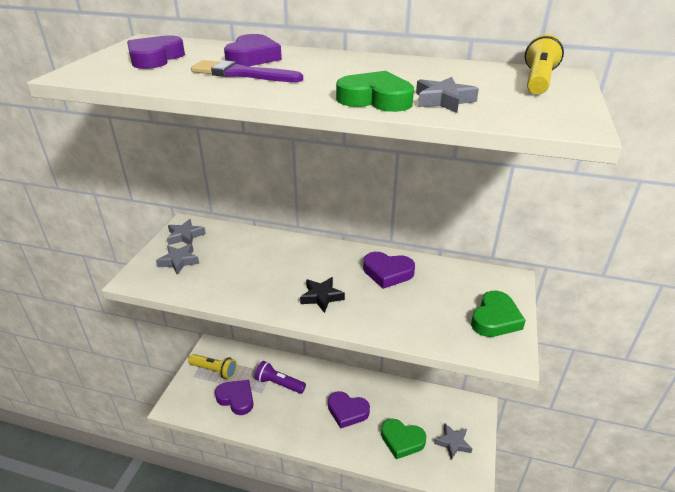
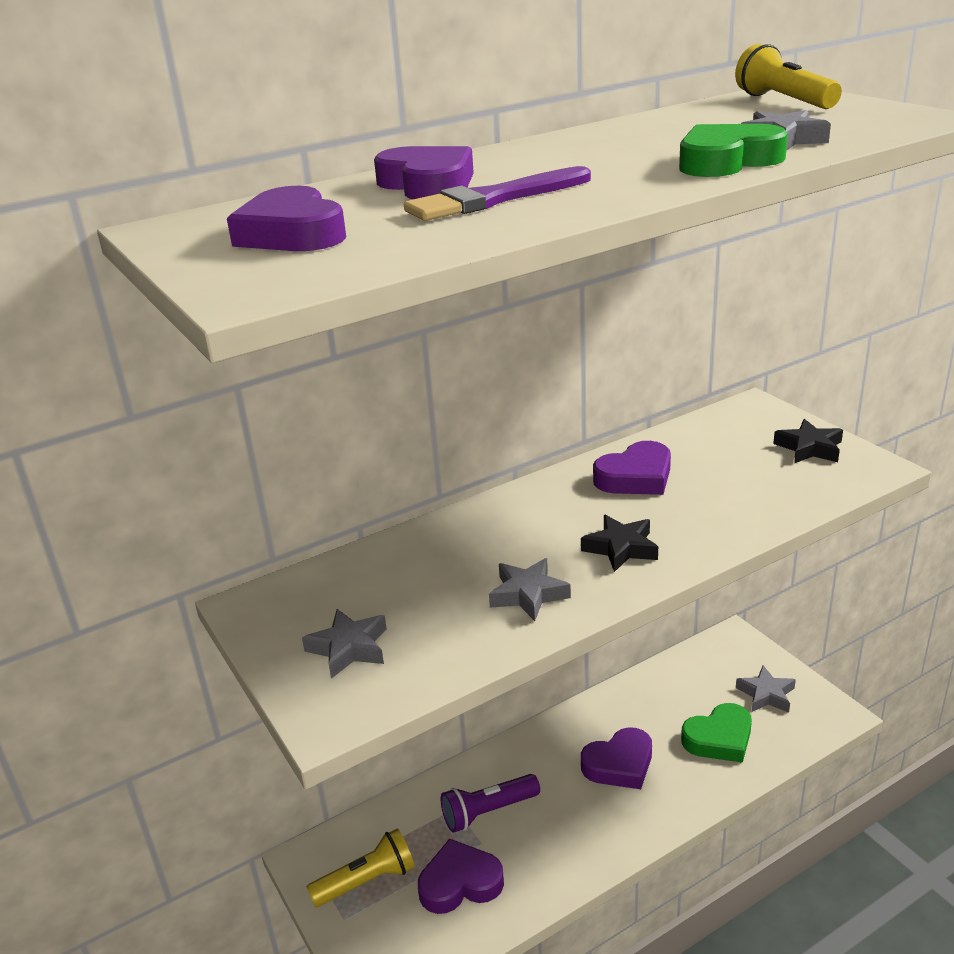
camera: 45 degrees left, 5 degrees down
grey star [167,219,206,245] -> grey star moved to [489,558,571,621]
green heart [471,291,526,337] -> black star [773,419,843,463]

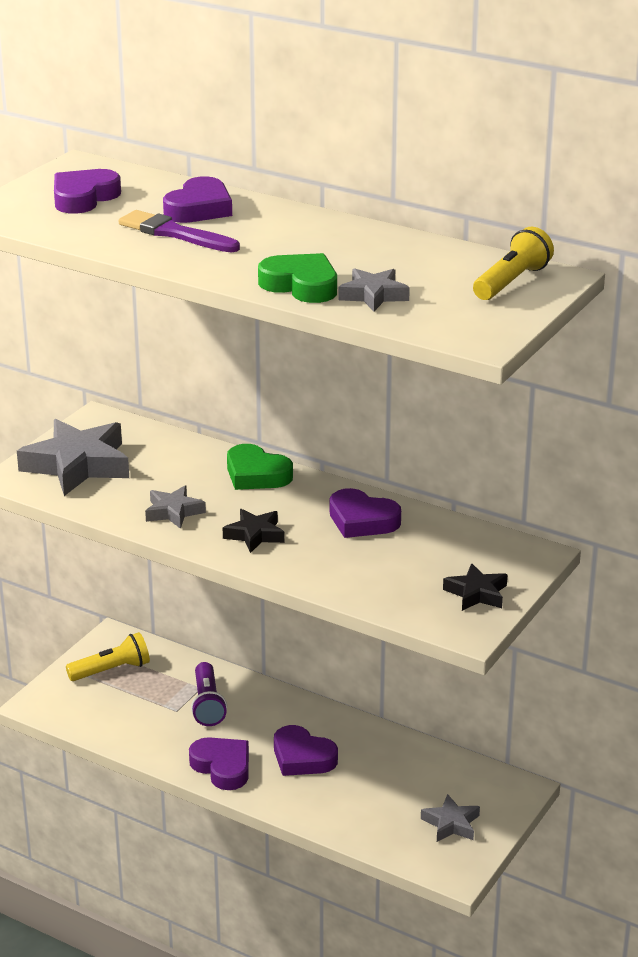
camera: 60 degrees right, 0 degrees up
grey star [302,609,387,679] -> grey star [17,419,129,496], size x1.92
yellow flashlight [307,828,415,907] -> yellow flashlight turned 60 degrees counterclockwise [66,632,150,681]
purple heart [418,839,504,914] -> purple heart moved to [189,737,249,790]
purple flashlight [441,774,540,833] -> purple flashlight turned 135 degrees counterclockwise [191,662,227,726]
green heart [681,703,752,763] -> green heart moved to [227,444,293,490]

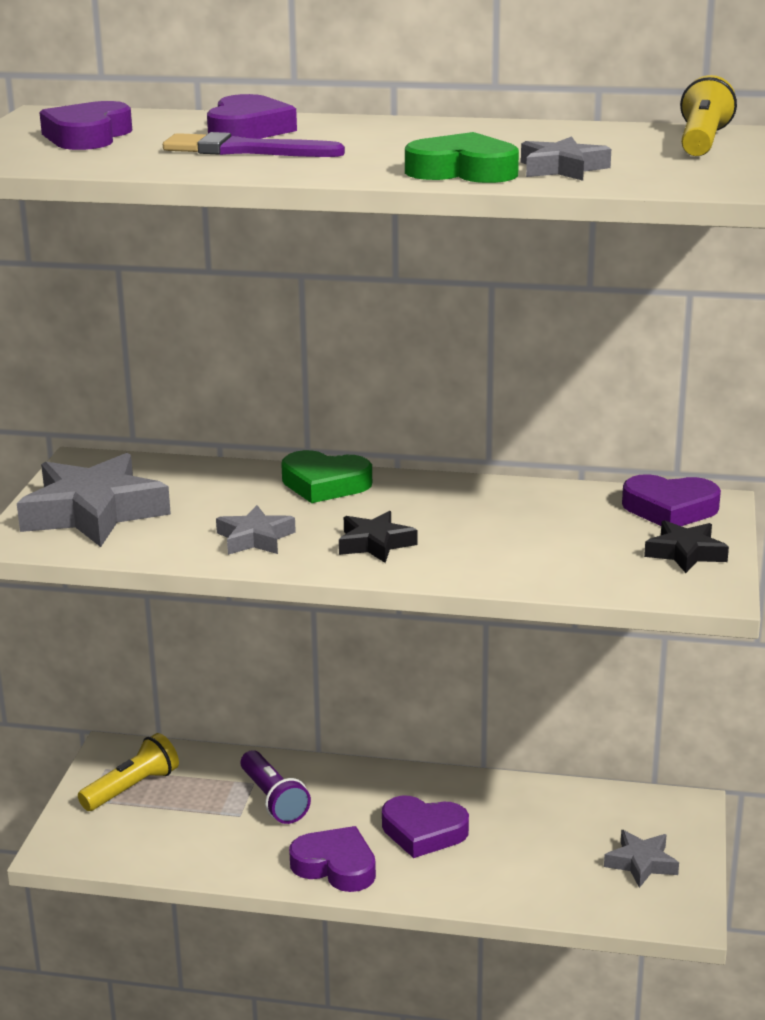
camera: 20 degrees left, 5 degrees down
purple heart [330,488,401,538] -> purple heart moved to [622,474,721,526]

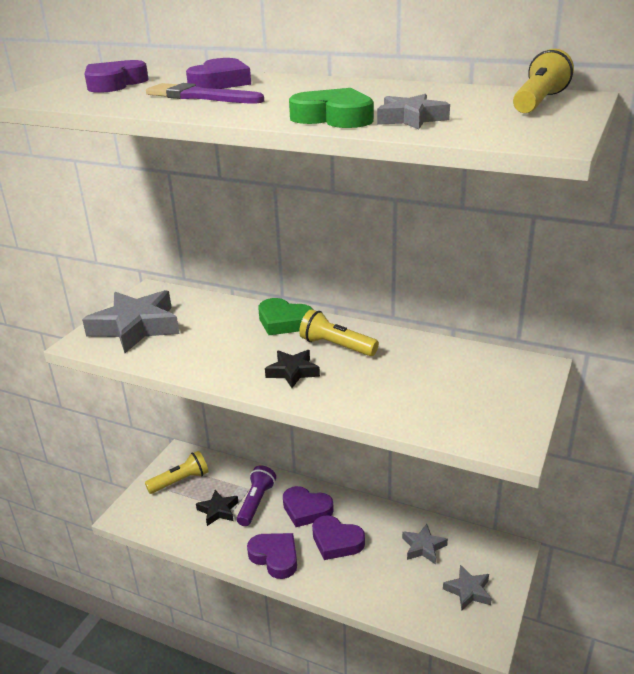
camera: 15 degrees right, 5 degrees up
grey star [216,505,296,555] -> grey star moved to [402,524,448,565]
purple flashlight [241,750,311,824] -> purple flashlight turned 150 degrees counterclockwise [237,465,276,526]
purple heart [622,474,721,526] -> purple heart moved to [283,486,334,527]
black star [644,520,729,573] -> black star moved to [196,490,238,526]
none -> yellow flashlight [299,309,379,356]

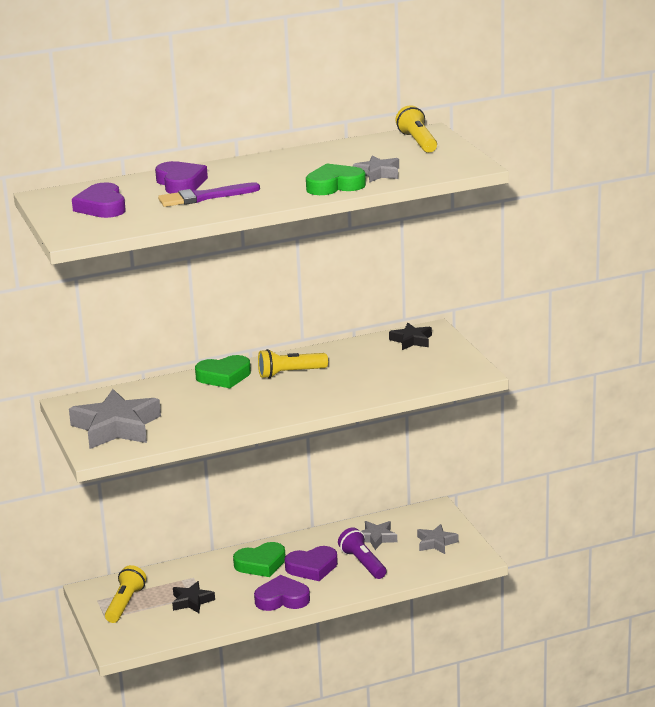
camera: 45 degrees left, 5 degrees down
purple flashlight [237,465,276,526] -> purple flashlight moved to [338,527,386,579]
black star [265,350,320,388] -> black star moved to [389,323,432,350]
purple heart [283,486,334,527] -> green heart [233,542,286,577]

